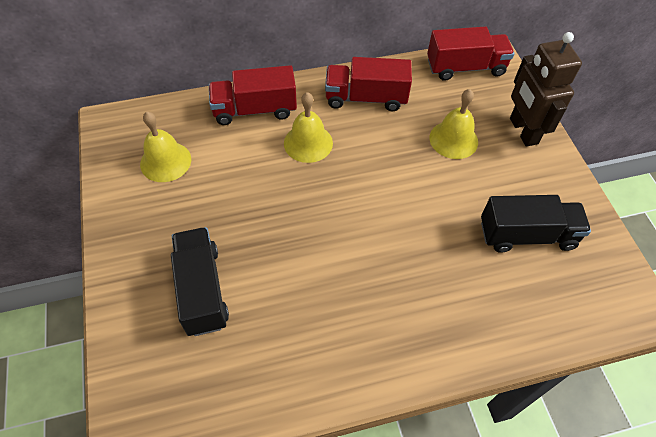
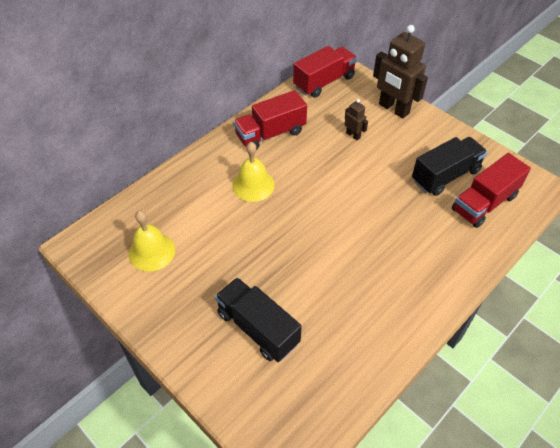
camera: 30 degrees left, 5 degrees down
red truck [209,65,297,125] -> red truck moved to [452,153,531,228]
yellow bell [429,89,478,159] -> brown robot [345,99,368,140]

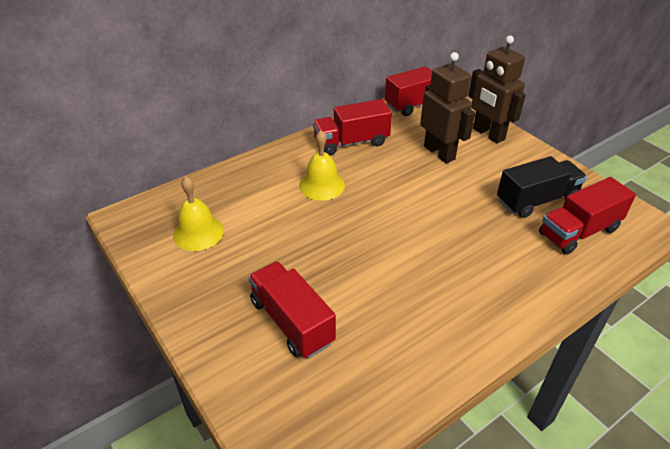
camera: 10 degrees right, 10 degrees down
black truck [215,277,302,362] -> red truck [248,261,336,359]
brown robot [345,99,368,140] -> brown robot [420,52,475,163], size x2.12

